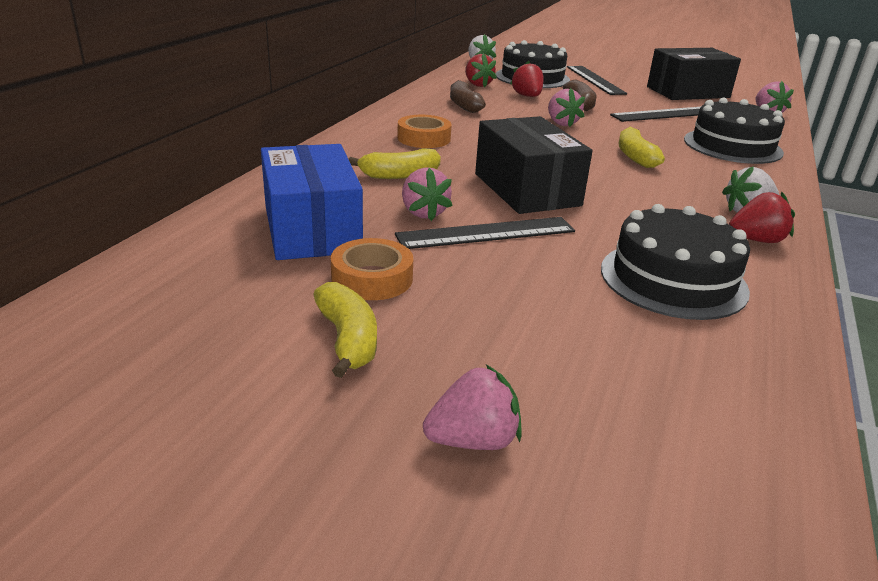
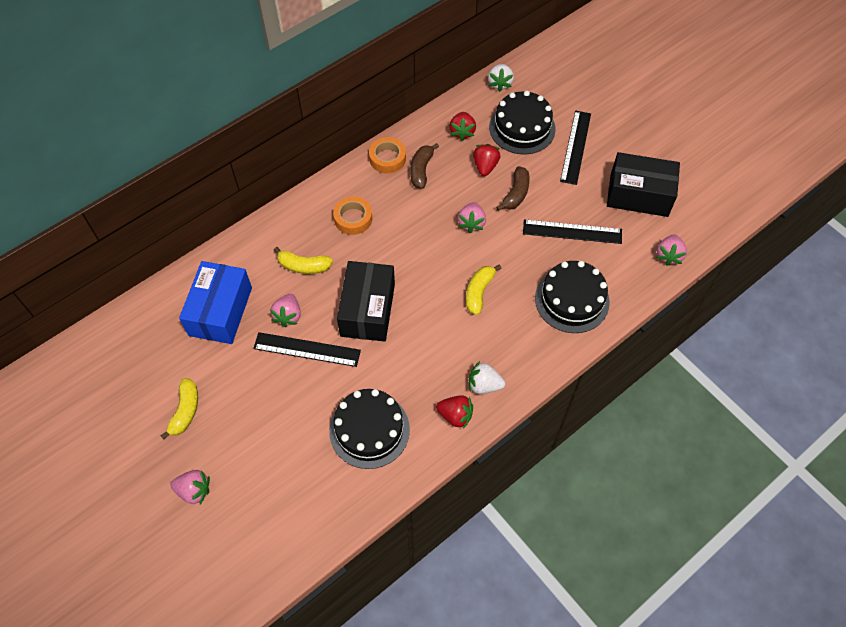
camera: 30 degrees right, 30 degrees up
orange tape [331,238,413,300] -> orange tape moved to [369,137,406,173]

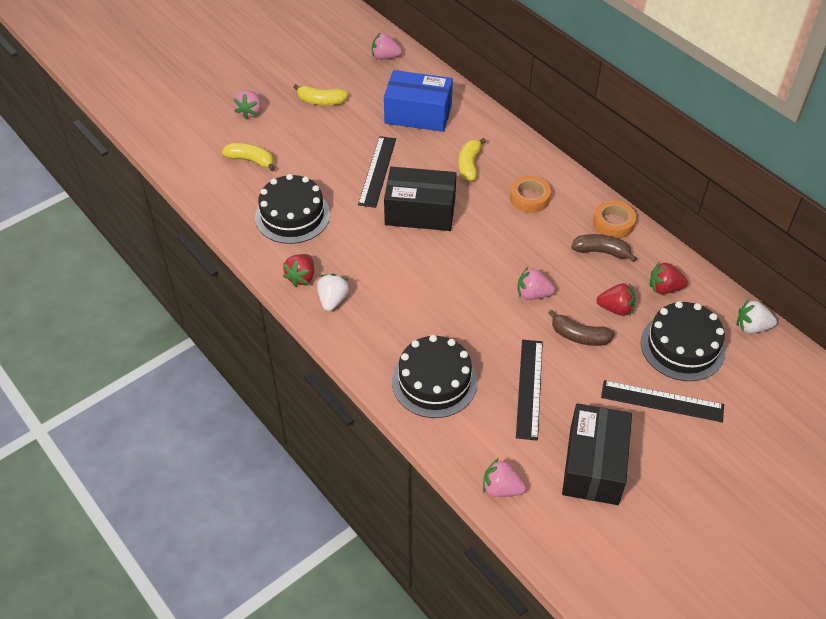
camera: 90 degrees right, 10 degrees down
pink strawberry [270,294,301,327] -> pink strawberry moved to [372,33,402,60]
yellow banana [466,264,502,315] -> yellow banana moved to [222,143,275,171]

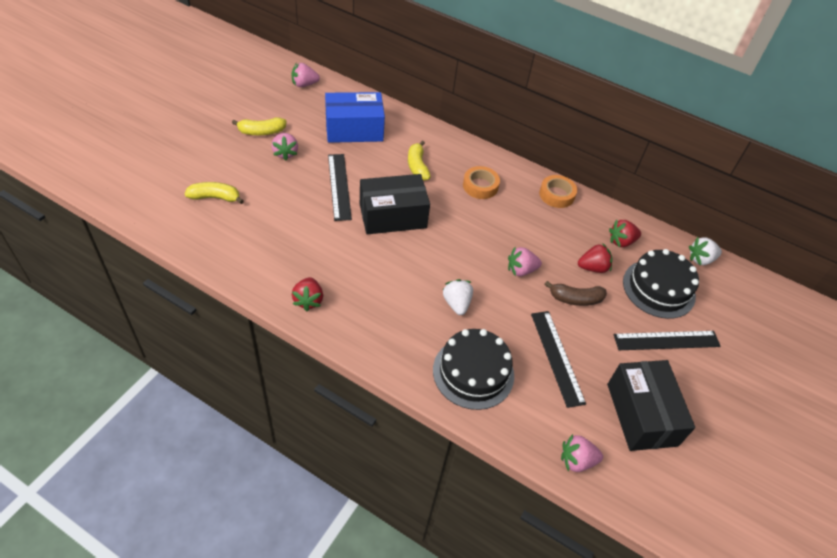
camera: 25 degrees left, 0 degrees up
pink strawberry [234,91,261,120] -> pink strawberry moved to [271,133,298,161]
black cake [255,174,330,244] -> none
white strawberry [317,274,349,311] -> white strawberry moved to [443,279,473,315]
brown banana [571,234,637,262] -> none

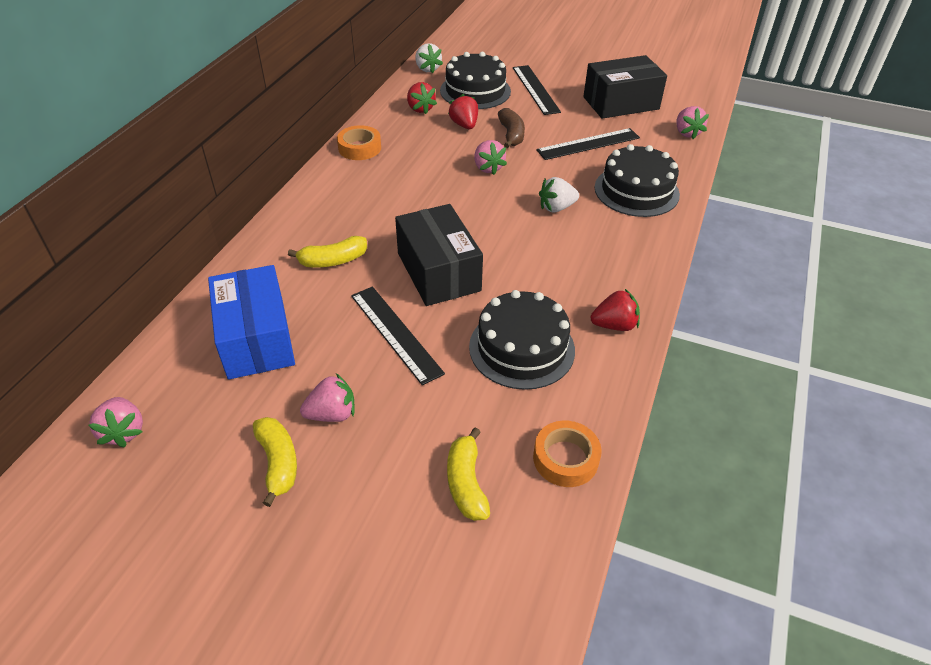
camera: 95 degrees left, 5 degrees down
black ruler [328,154,352,221] -> black ruler turned 75 degrees clockwise [351,286,445,385]
orange tape [463,166,500,199] -> orange tape moved to [533,421,602,487]
none -> black cake [469,290,575,390]

